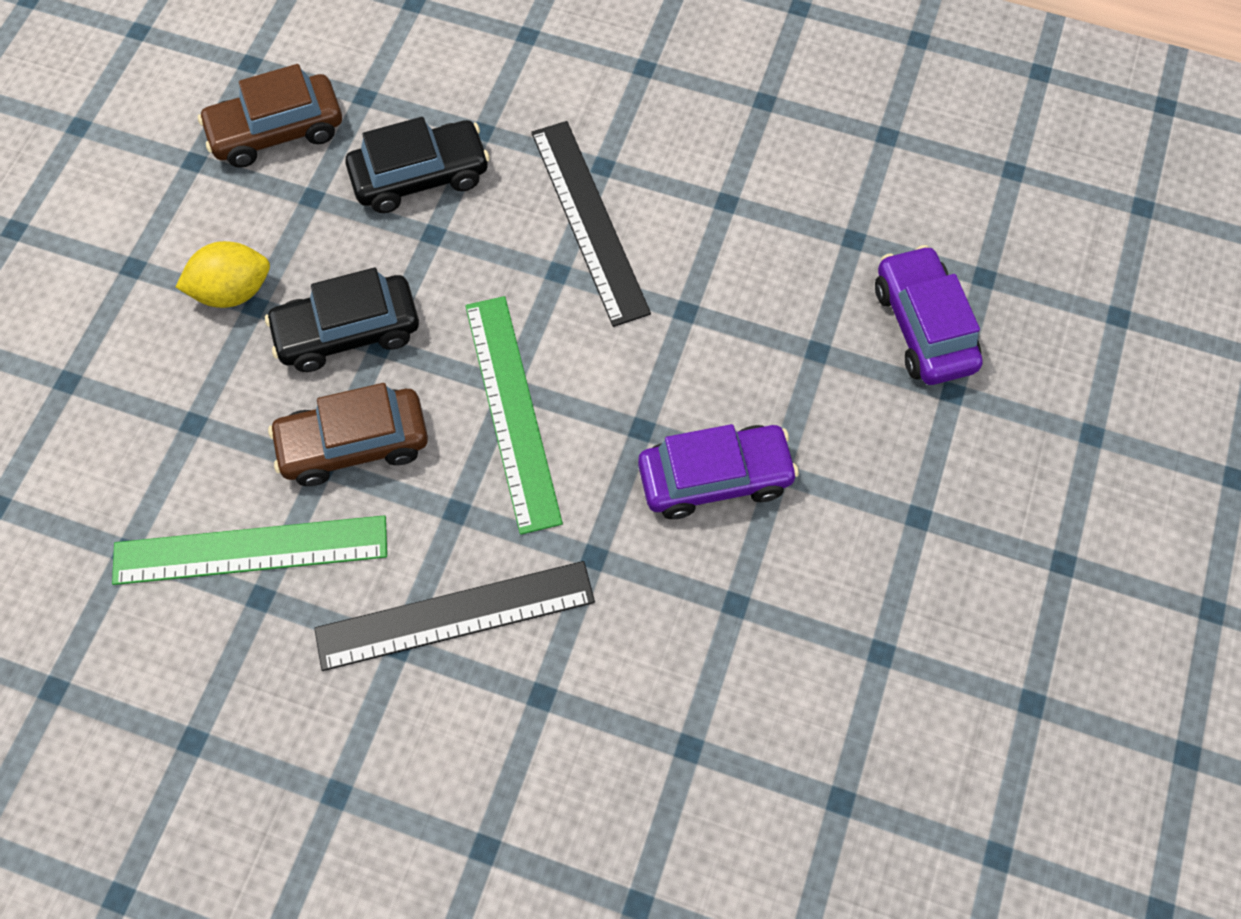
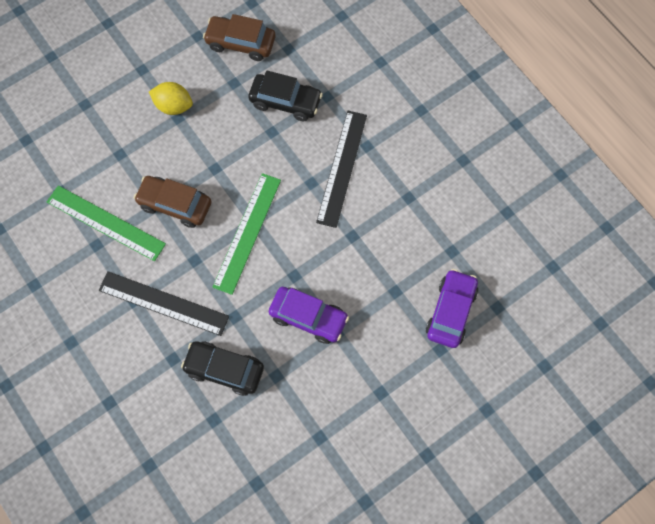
camera: 35 degrees right, 5 degrees up
black car [265,268,419,372] -> black car moved to [181,341,264,396]

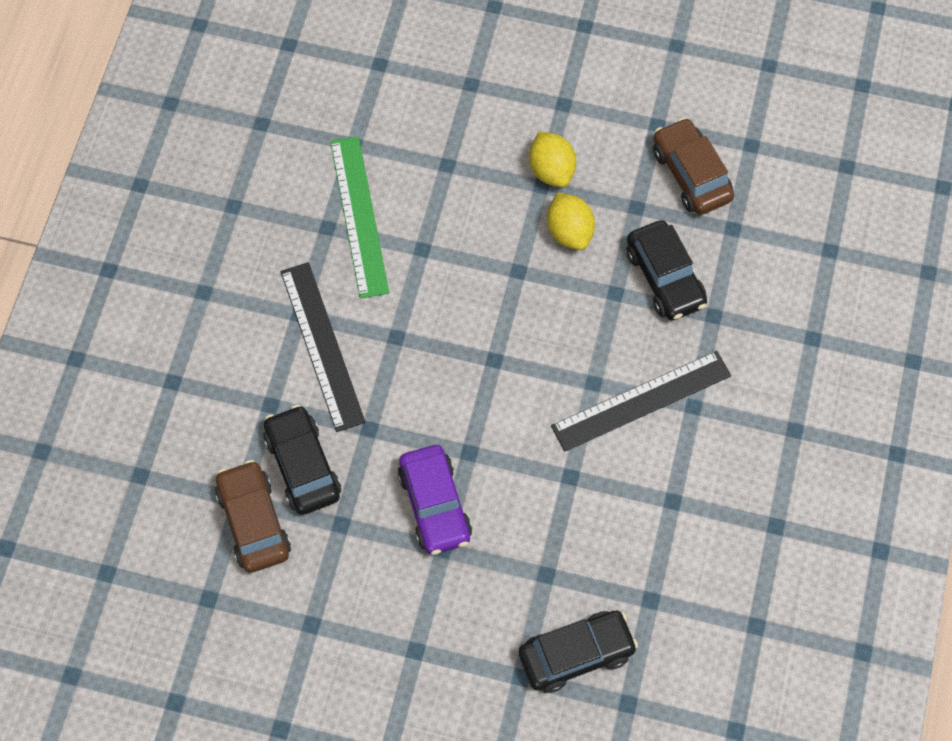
camera: 50 degrees right, 5 degrees down
brown car [134,176,211,228] -> brown car moved to [215,460,291,573]
green ruler [213,173,281,295] -> none
purple car [426,269,478,348] -> black car [519,611,638,693]
none -> yellow lemon [547,192,595,250]

